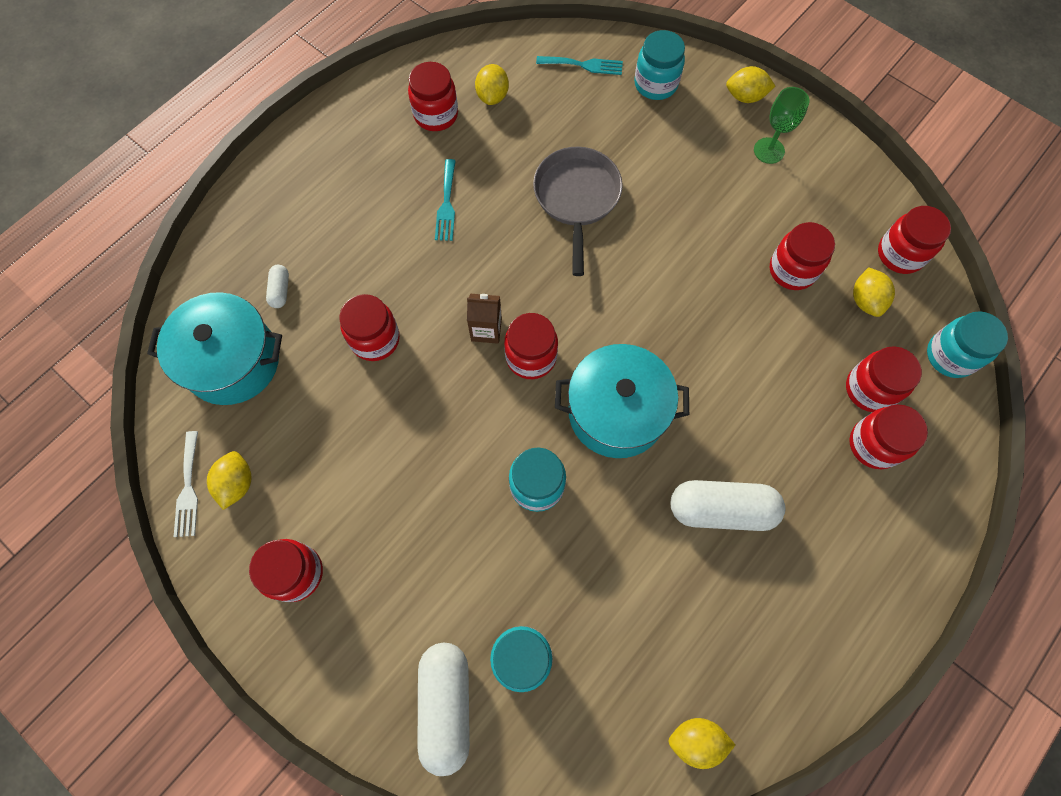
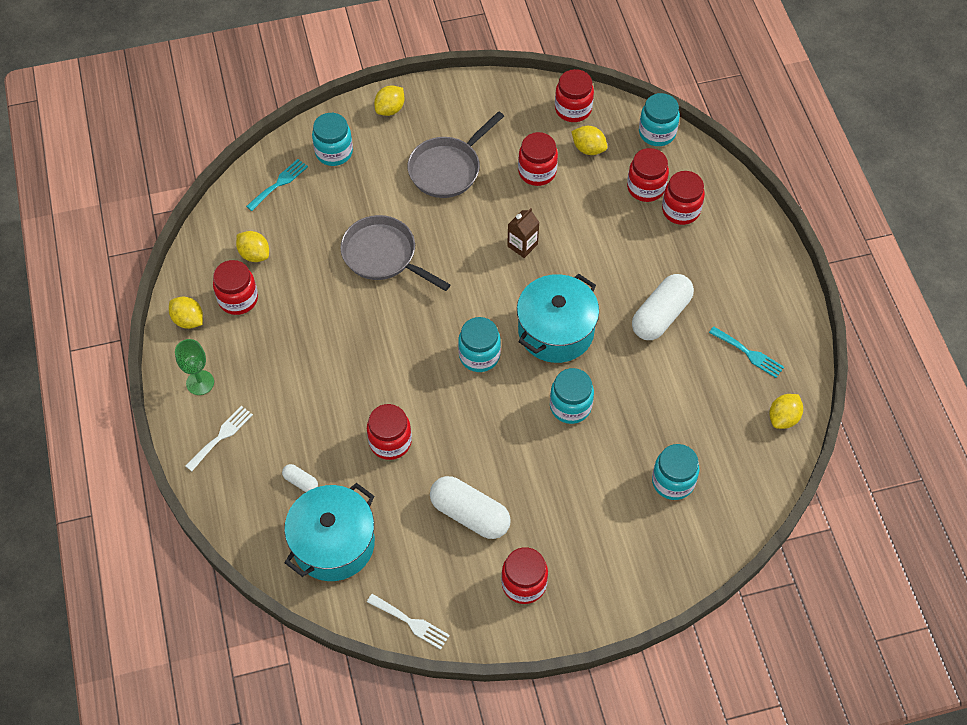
camera: 55 degrees left, 10 degrees down
yellow lemon [207,451,252,510] -> yellow lemon moved to [169,297,203,329]
white capsule [418,642,470,776] -> white capsule moved to [430,476,511,539]
turquoise fork [435,159,456,241] -> turquoise fork moved to [709,326,784,378]
brown carton [467,294,502,344] -> brown carton moved to [507,208,539,258]
red jar [504,313,558,379] -> turquoise jar [458,317,501,372]
green goblet [754,87,810,164] -> green goblet moved to [175,339,214,395]
none -> white fork [185,406,253,471]
none -> grey pan [408,111,504,198]

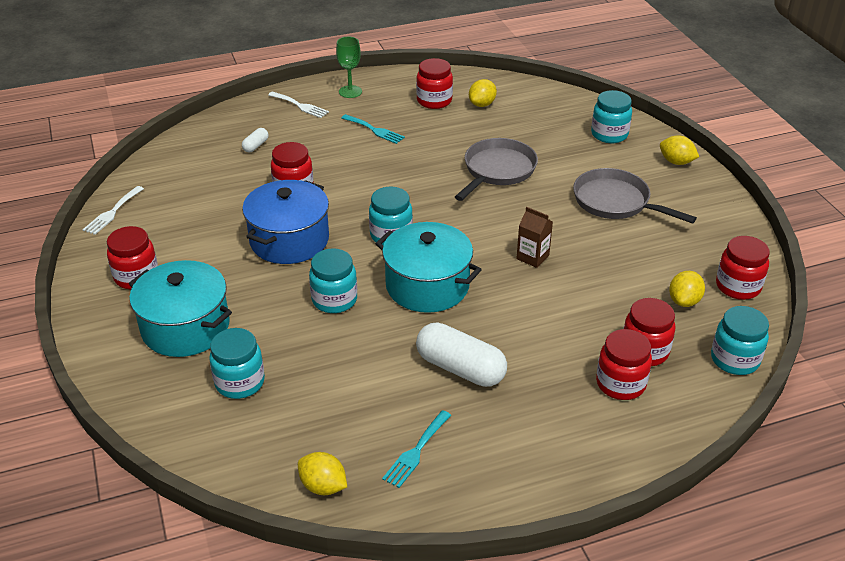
camera: 85 degrees right, 20 degrees down
yellow lemon [169,297,203,329] -> none
turquoise fork [246,159,308,211] -> turquoise fork moved to [341,114,405,144]
turquoise pot [284,483,375,581] -> turquoise pot moved to [129,260,232,357]
white capsule [430,476,511,539] -> none
red jar [518,132,558,186] -> none
none -> blue pot [242,180,329,264]

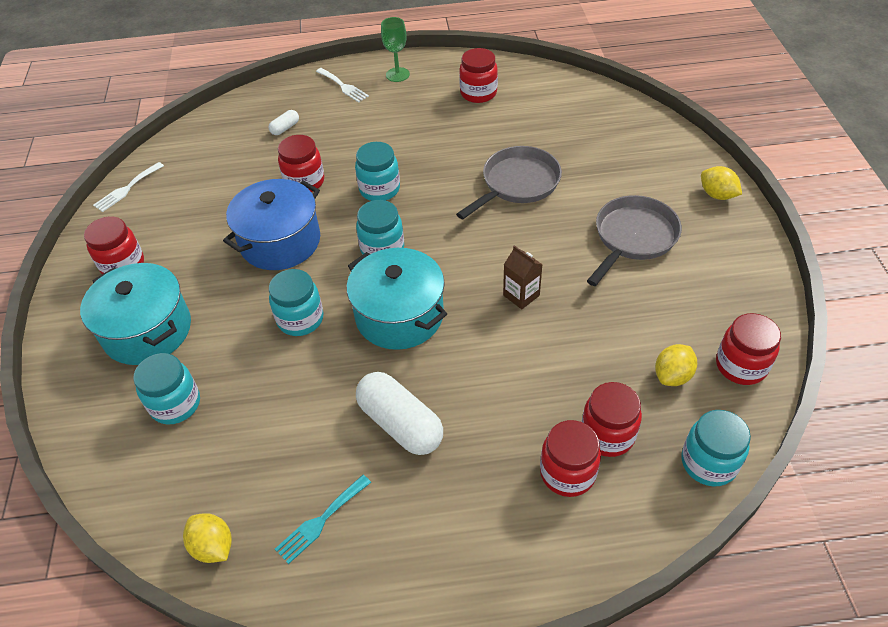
camera: 15 degrees right, 10 degrees up
turquoise fork [341,114,405,144] -> none
yellow lemon [469,79,497,107] -> none
grey pan [573,168,697,224] -> grey pan turned 75 degrees clockwise [587,195,682,286]
turquoise jar [591,90,632,143] -> turquoise jar moved to [355,142,400,201]

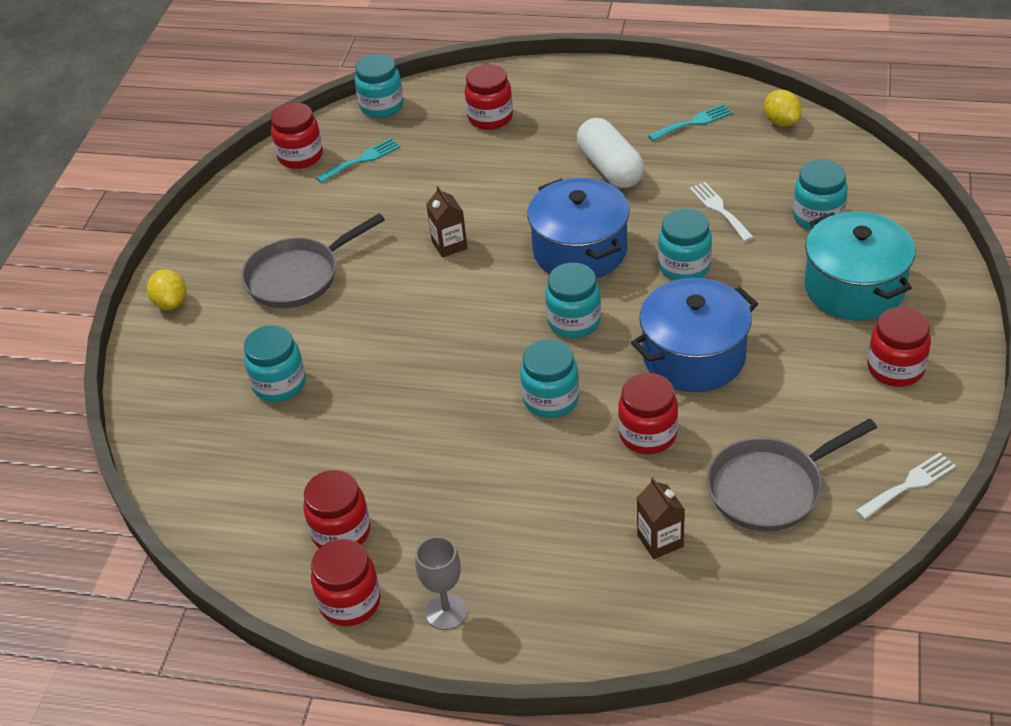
camera: 160 degrees left, 5 degrees down
white capsule [269,110,299,135] -> brown carton [637,477,685,559]
white fork [316,68,369,102] -> white fork moved to [690,182,754,242]
turquoise pot [347,248,447,350] -> blue pot [527,178,630,278]
green goblet [381,17,410,82] -> grey goblet [415,536,468,630]
grey pan [456,146,562,219] -> grey pan moved to [707,418,877,532]
red jar [582,382,642,457] -> red jar moved to [311,539,381,626]
yellow lemon [655,344,697,386] -> turquoise fork [316,138,400,183]
none -> turquoise jar [244,325,306,402]

